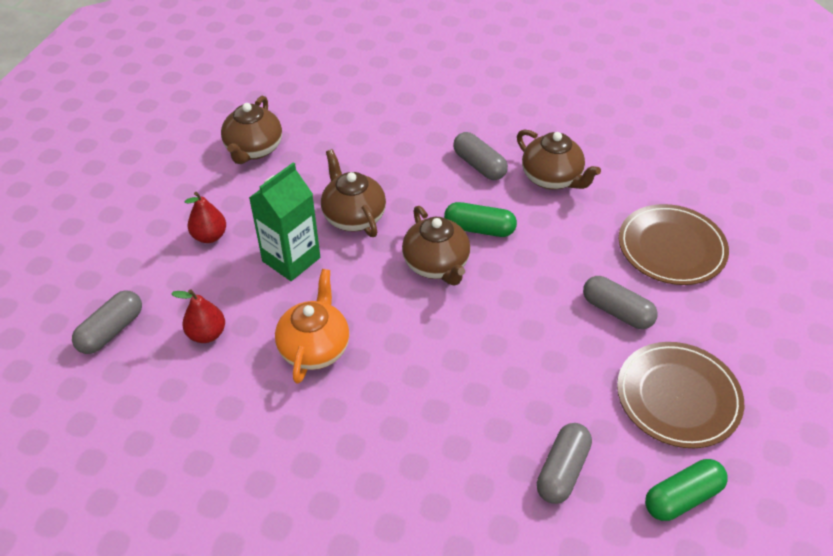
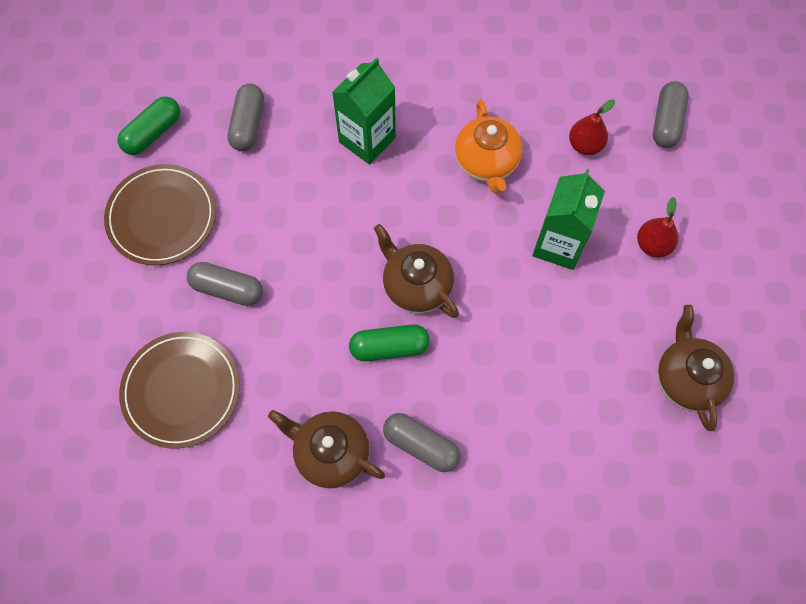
camera: 160 degrees right, 20 degrees up
brown teapot [321,149,386,237] -> none
none -> green carton [332,57,396,165]

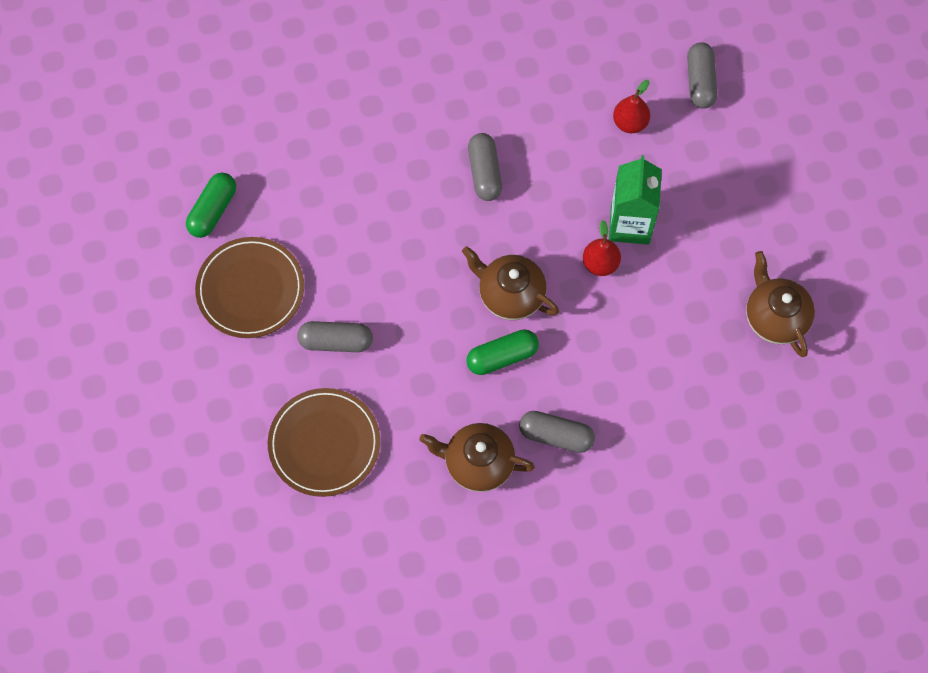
camera: 15 degrees left, 0 degrees up
grey capsule [228,84,264,151] -> grey capsule moved to [468,133,502,201]
green carton [332,57,396,165] -> none
orange teapot [455,99,523,194] -> none
red pear [637,197,678,257] -> red pear moved to [583,220,621,276]

